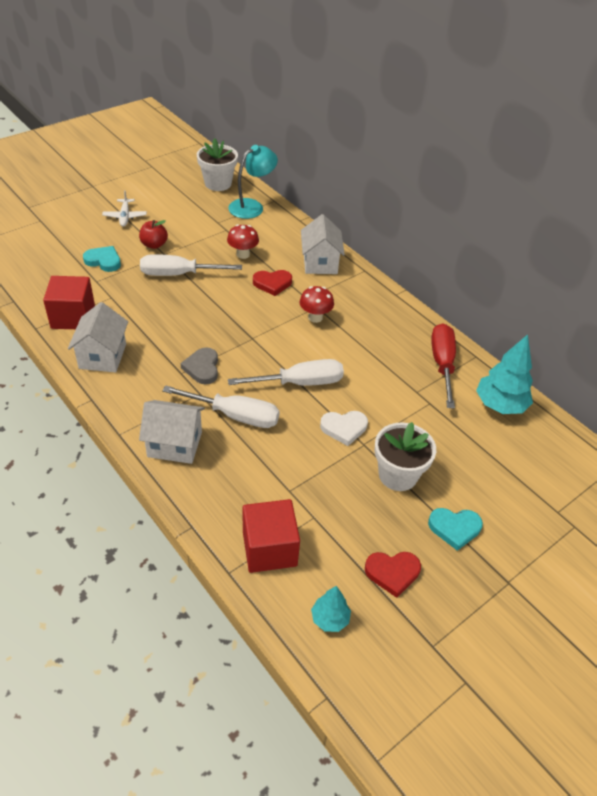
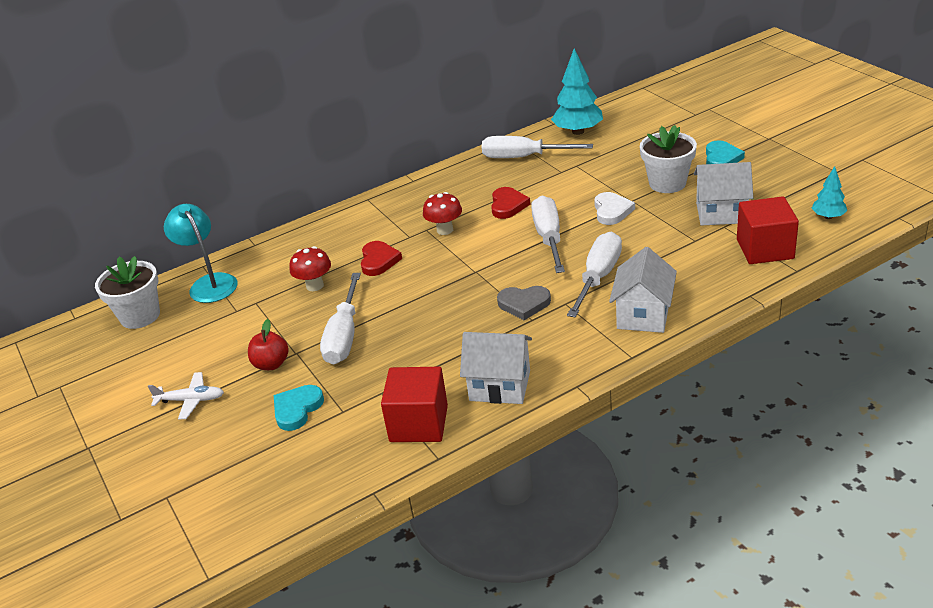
camera: 75 degrees left, 10 degrees down
white house [301,214,345,274] -> white house moved to [694,162,753,226]
red heart [365,552,421,598] -> red heart moved to [491,187,530,219]
red screwdriver [431,323,456,409] -> white screwdriver [482,136,593,158]

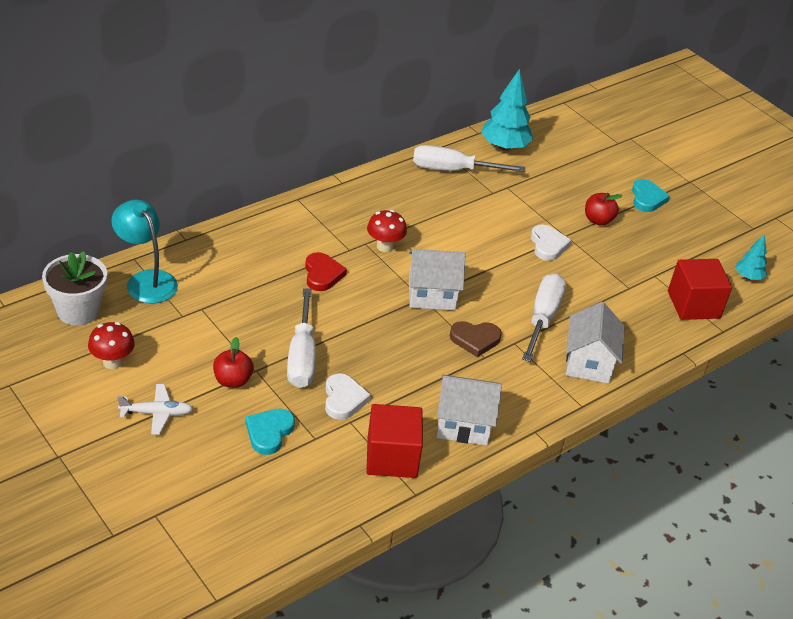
camera: 15 degrees left, 5 degrees up
red mushroom [290,246,331,291] -> red mushroom moved to [88,322,135,369]
red heart [491,187,530,219] -> none
grey heart [497,286,551,320] -> brown heart [450,321,502,357]
white screwdriver [531,195,565,273] -> none
white flower pot [640,125,697,193] -> red apple [585,193,622,226]
white house [694,162,753,226] -> white house moved to [409,249,466,311]
none -> white heart [325,373,371,420]

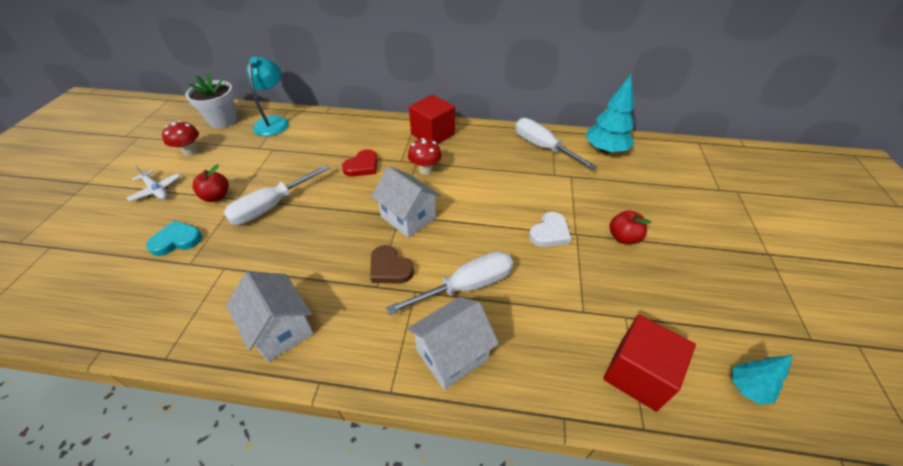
camera: 50 degrees right, 5 degrees up
white heart [325,373,371,420] -> none
red cube [366,404,423,478] -> red cube moved to [409,95,455,144]
turquoise heart [632,179,670,212] -> none

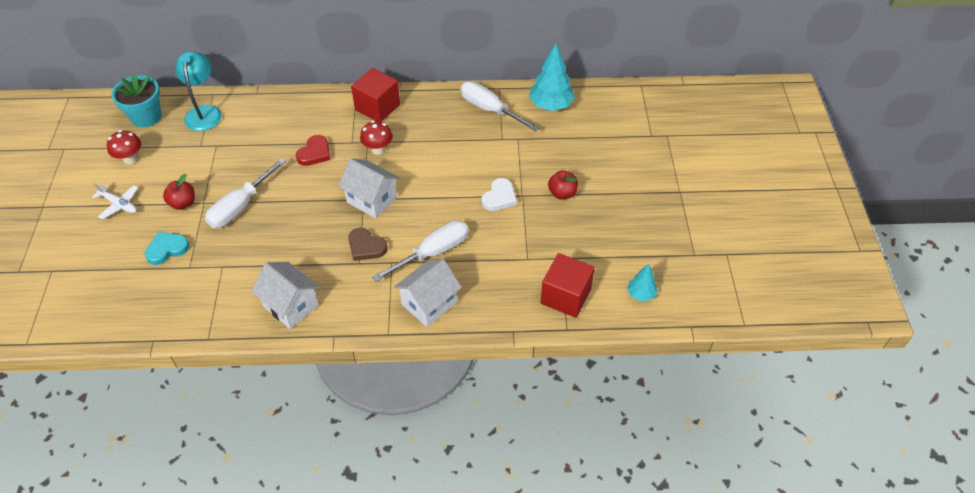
camera: 10 degrees left, 5 degrees up
white flower pot [185,74,237,128] -> turquoise flower pot [111,74,161,127]

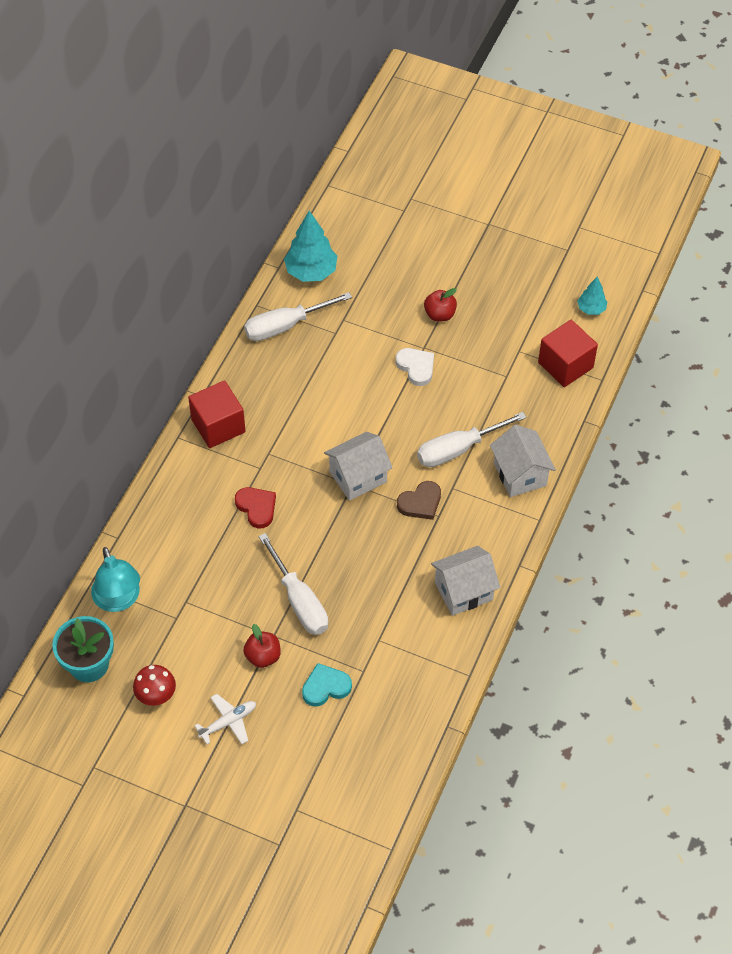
camera: 65 degrees left, 5 degrees up
turquoise heart [145,232,190,265] -> turquoise heart turned 75 degrees clockwise [302,663,352,707]
turquoise lamp [175,51,222,131] -> turquoise lamp turned 135 degrees counterclockwise [91,547,140,612]
red mushroom [360,121,393,155] -> none
white screwdriver [372,220,469,282] -> white screwdriver turned 105 degrees counterclockwise [417,412,527,467]

